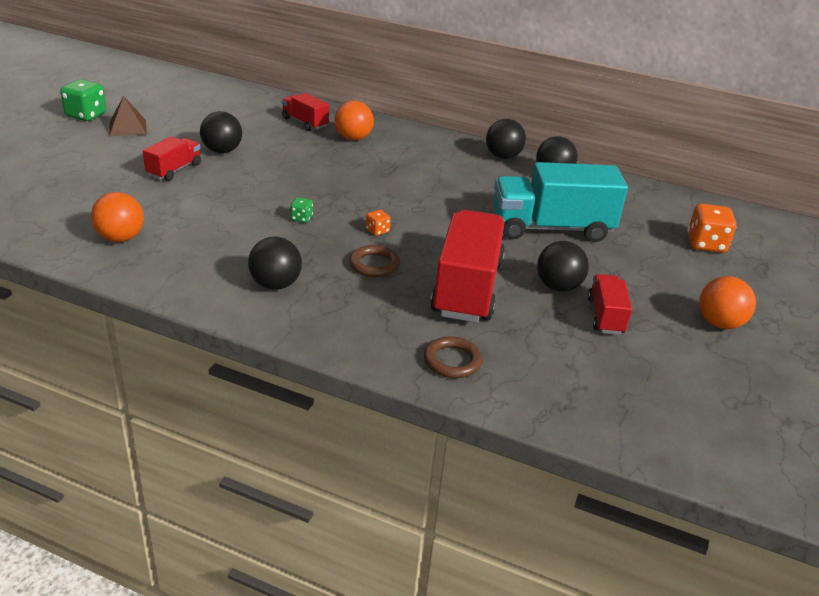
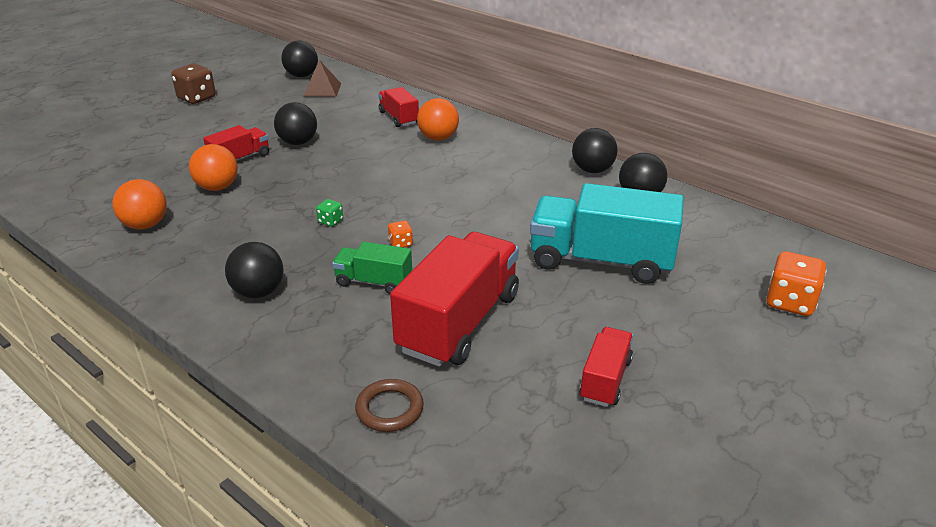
camera: 20 degrees right, 0 degrees up
green dice [60,79,107,121] -> brown dice [171,63,216,104]
brown pyramid [109,96,147,136] -> brown pyramid moved to [304,60,341,97]
brown ring [349,245,400,277] -> green truck [332,242,412,294]
black ball [537,241,589,292] -> black ball moved to [281,40,318,77]
orange ball [699,276,756,329] -> orange ball moved to [189,144,238,191]

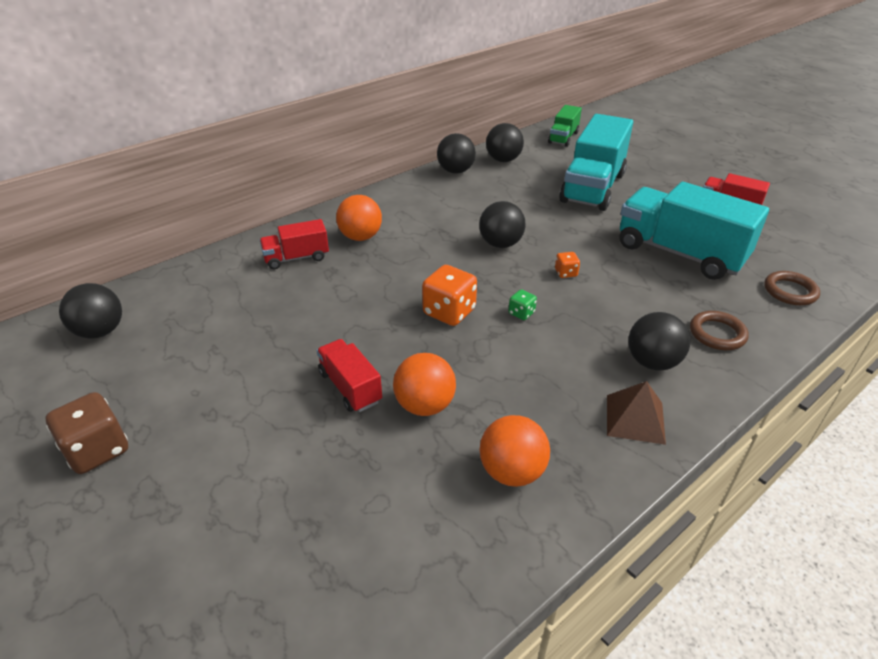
camera: 80 degrees left, 5 degrees up
black ball [274,102,317,145] -> black ball moved to [479,201,526,248]
brown pyramid [304,60,341,97] -> brown pyramid moved to [607,381,666,445]
green truck [332,242,412,294] -> green truck moved to [548,105,582,147]
red truck [390,232,519,367] -> turquoise truck [620,182,769,280]
orange dice [766,251,827,316] -> orange dice moved to [422,265,477,326]
none -> brown ring [690,311,749,350]

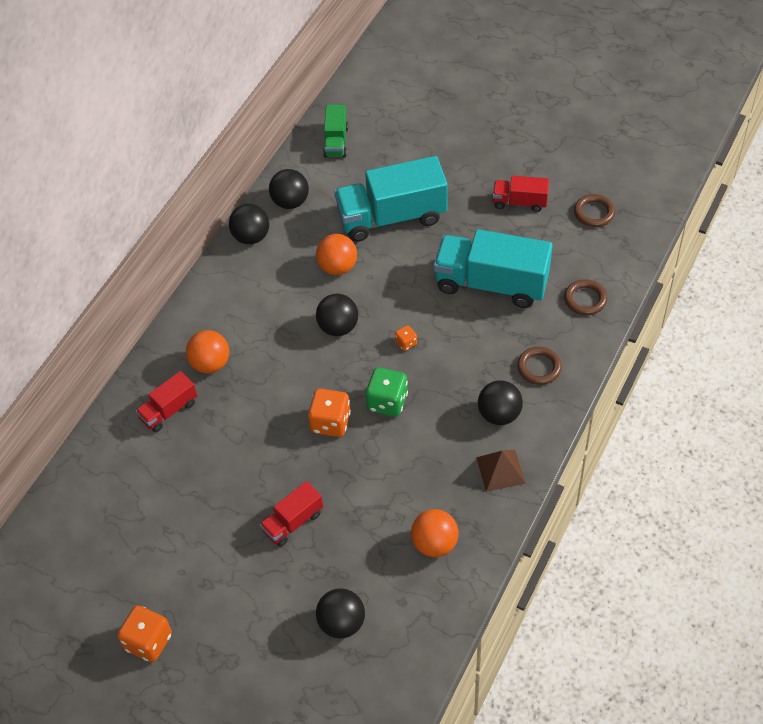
camera: 20 degrees left, 15 degrees up
brown dice [46,392,128,474] -> orange dice [117,605,172,662]
black ball [59,283,122,339] -> black ball moved to [316,588,365,639]
red truck [316,339,382,412] -> red truck turned 75 degrees counterclockwise [260,481,323,547]
orange ball [393,353,456,416] -> orange ball moved to [316,234,357,275]
green dice [508,290,537,320] -> green dice [366,368,408,417], size x1.98
turquoise truck [559,114,633,211] -> turquoise truck turned 75 degrees clockwise [334,156,448,242]
none -> brown ring [574,194,615,227]

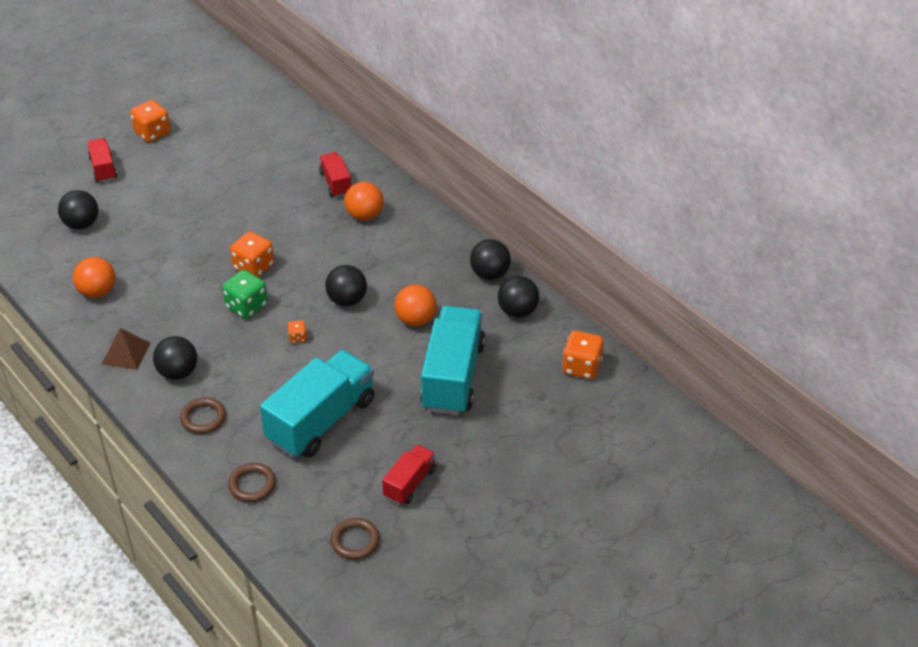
camera: 110 degrees right, 10 degrees down
red truck [260,481,323,547] -> red truck moved to [87,138,117,183]
green truck [323,105,348,158] -> orange dice [562,331,604,379]

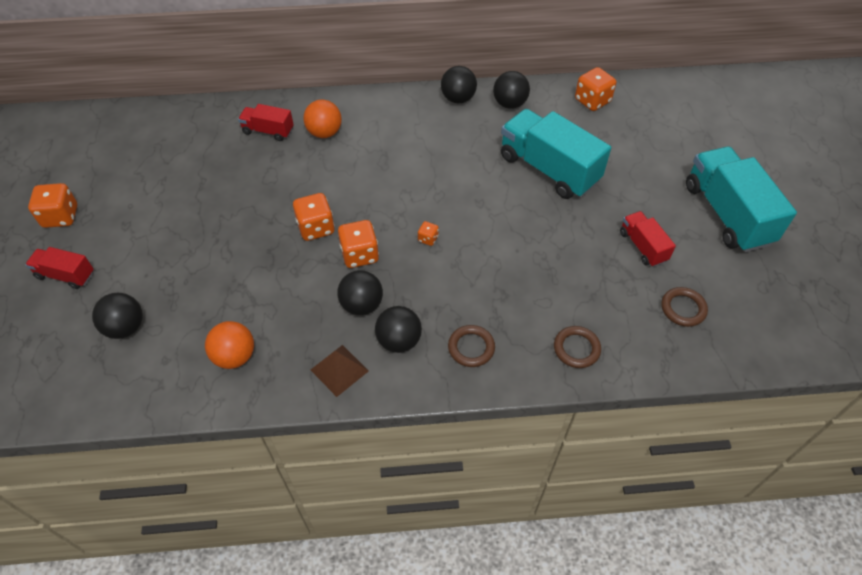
camera: 55 degrees left, 10 degrees up
green dice [222,270,268,319] -> orange dice [338,220,379,268]
turquoise truck [260,350,374,458] -> turquoise truck moved to [686,146,797,252]
black ball [325,265,367,306] -> black ball moved to [337,270,383,315]
orange ball [394,285,436,326] -> none

